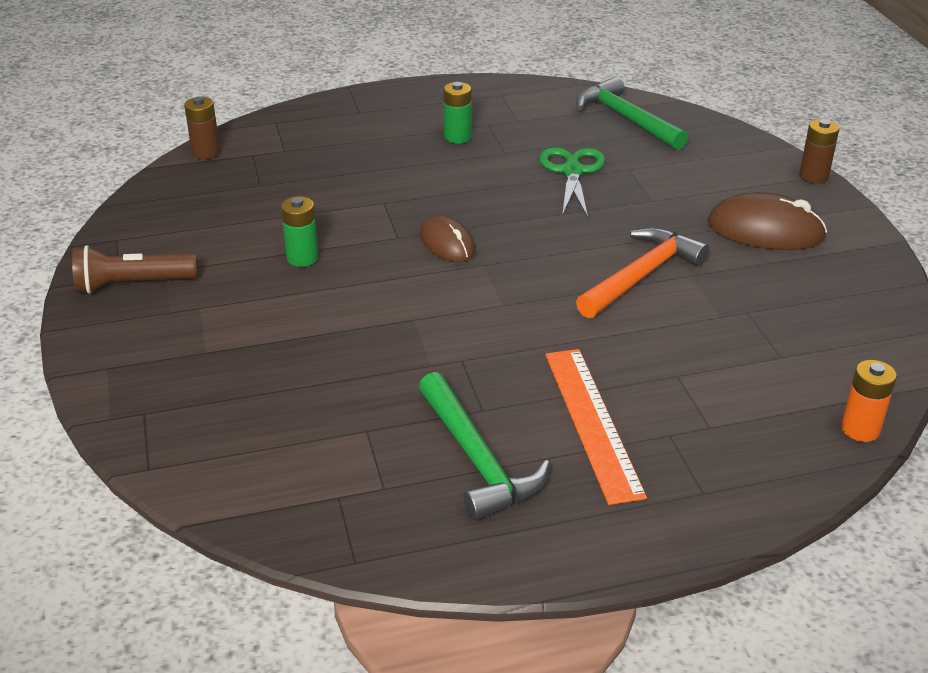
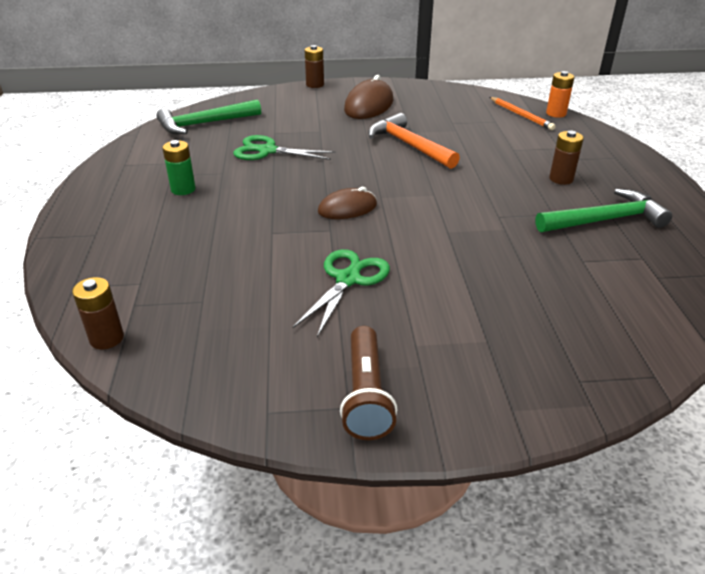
camera: 80 degrees left, 0 degrees up
green battery [281,196,319,267] -> green scissors [292,249,390,337]
orange ruler [545,349,647,505] -> brown battery [549,130,584,185]
none -> orange pencil [490,97,556,130]

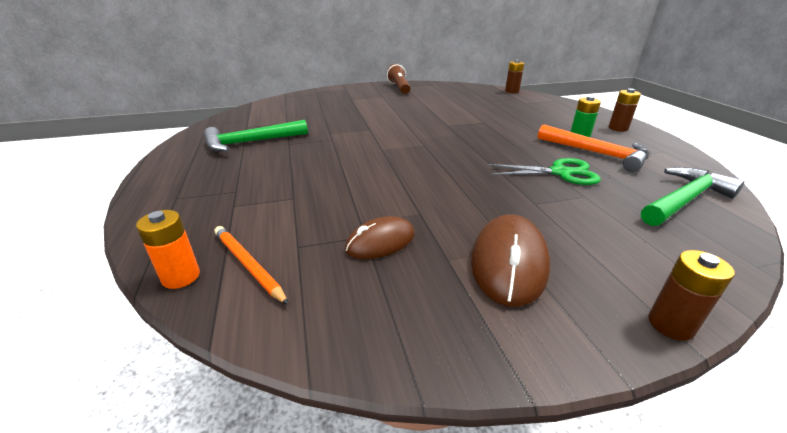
camera: 170 degrees right, 5 degrees down
green scissors [292,249,390,337] -> none
brown mouse [318,187,377,219] -> brown mouse moved to [345,216,415,259]
orange hammer [368,113,460,169] -> orange hammer moved to [538,124,649,172]
brown battery [549,130,584,185] -> brown battery moved to [608,88,641,132]

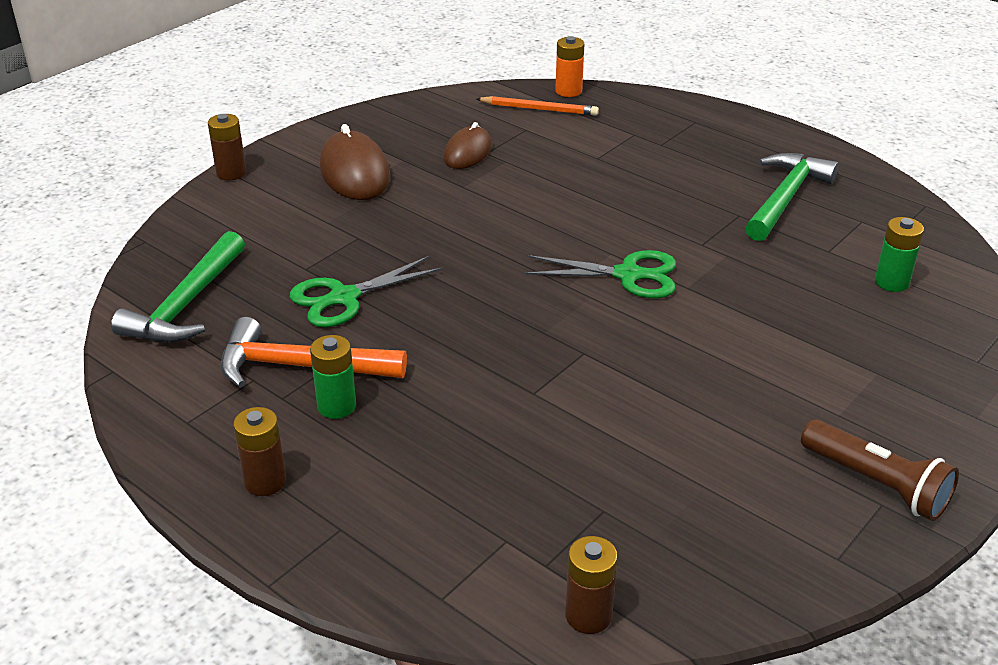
camera: 145 degrees right, 5 degrees up
none -> green scissors [523,250,676,298]
none -> green battery [875,217,924,292]

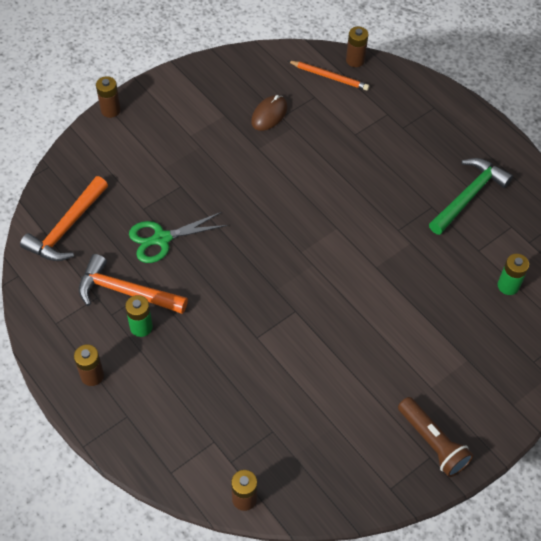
camera: 10 degrees right, 20 degrees up
green hammer [111,231,245,343] -> orange hammer [20,176,108,261]
brown mouse [320,124,390,200] -> none
green scissors [523,250,676,298] -> none
orange battery [555,36,584,97] -> brown battery [346,26,368,67]

